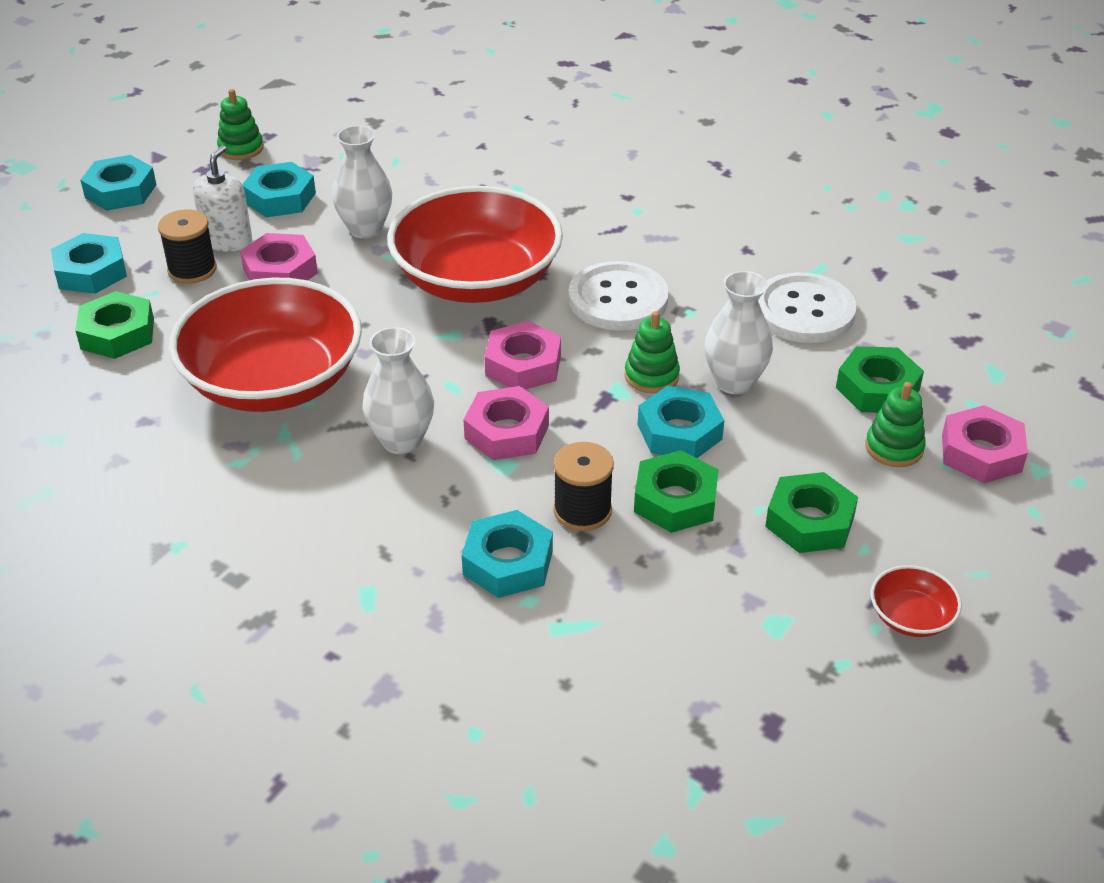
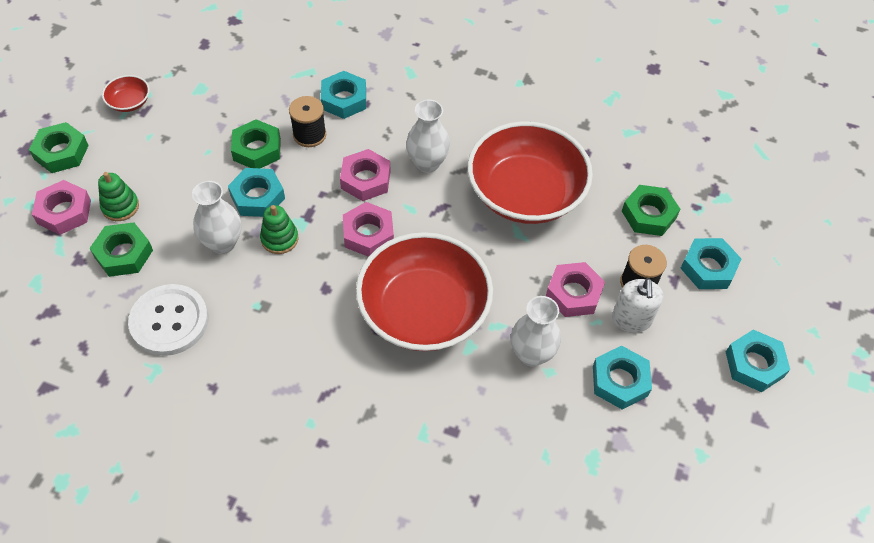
camera: 165 degrees right, 15 degrees up
green stacking toy [217,89,264,160] -> none
white button [569,261,669,330] -> none
green nut [765,472,858,553] -> green nut moved to [29,122,89,173]

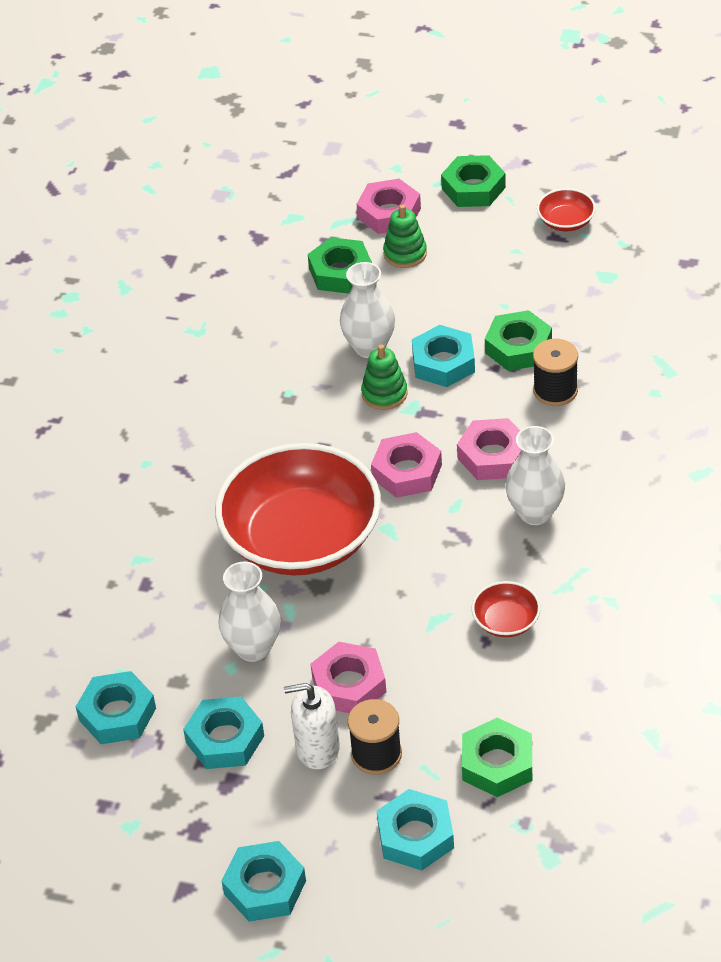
camera: 90 degrees right, 10 degrees down
white button [128,284,208,356] -> none
turquoise nut [321,71,366,119] -> turquoise nut moved to [76,671,156,744]
red bowl [467,121,593,224] -> red bowl [472,581,541,637], size x0.40

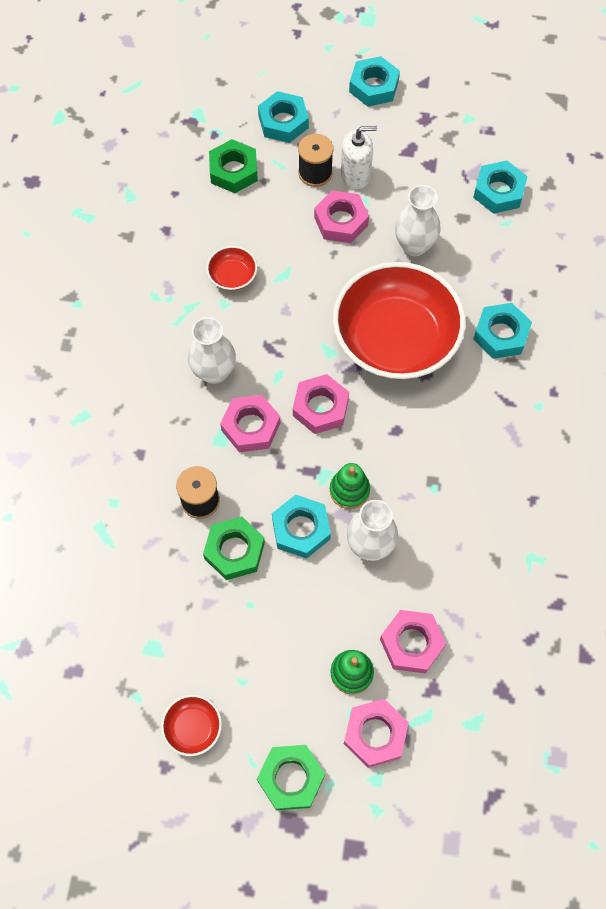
camera: 170 degrees right, 20 degrees up
turquoise nut [183,696,264,769] -> turquoise nut moved to [473,303,532,359]
green nut [308,237,372,294] -> pink nut [380,610,446,673]

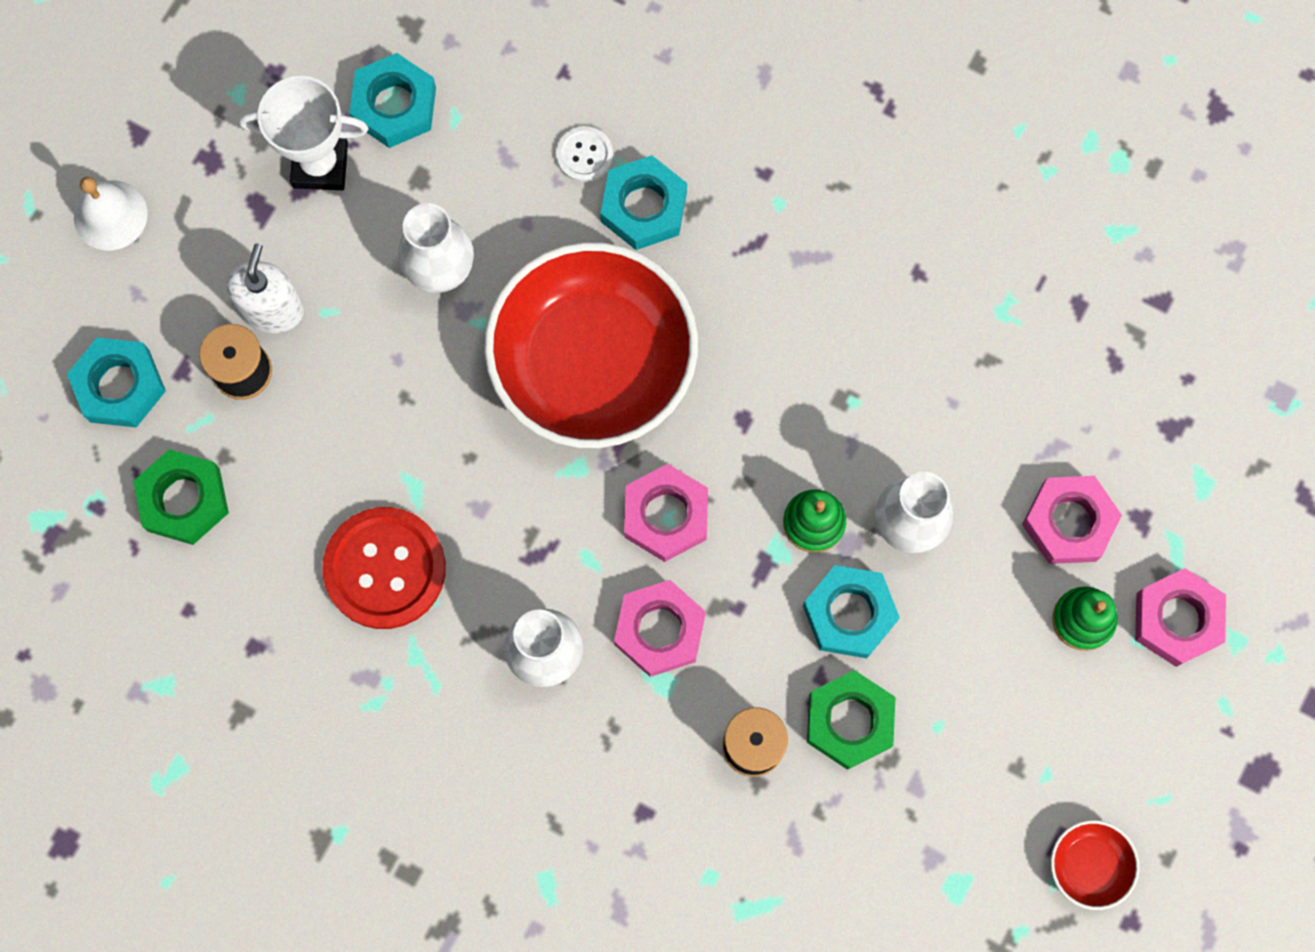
camera: 70 degrees left, 10 degrees up
red bowl [206,246,257,291] -> red button [322,507,446,629]
green nut [257,745,325,810] -> none
pink nut [314,190,369,243] -> none
turquoise nut [349,56,400,107] -> white bell [74,177,148,250]
none -> white trophy [239,76,368,190]
none -> white button [556,126,613,182]

